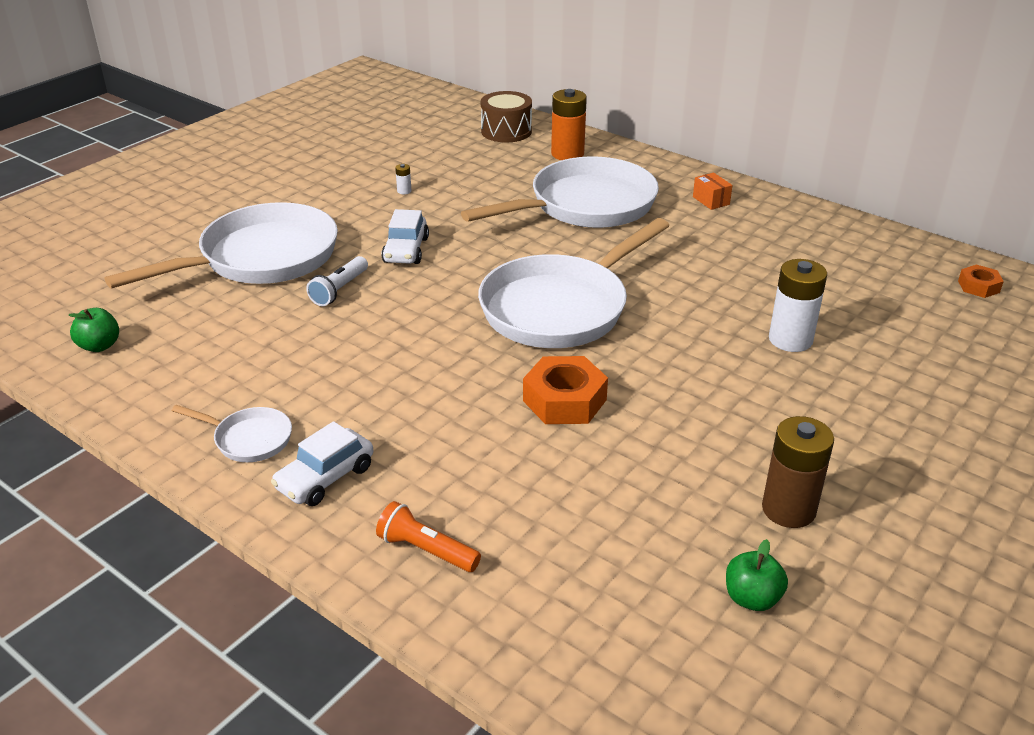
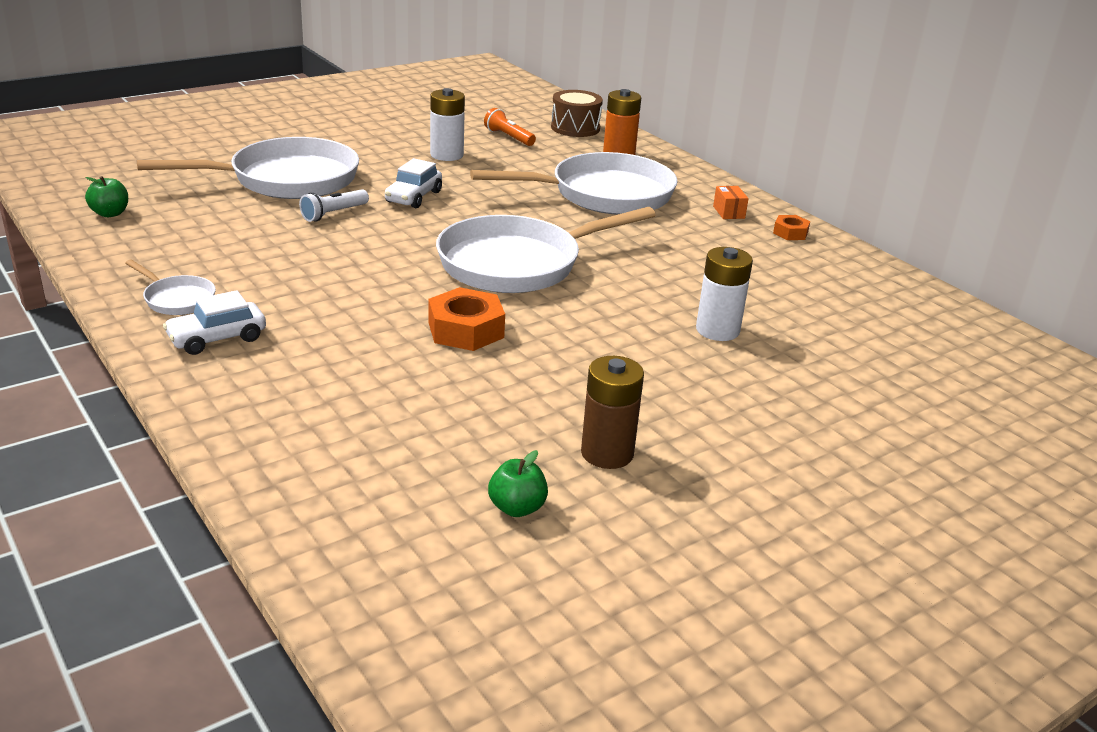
camera: 15 degrees right, 5 degrees down
orange flashlight [376,501,481,572] -> orange flashlight moved to [484,108,536,146]
white battery [395,164,411,194] -> white battery [430,88,465,161], size x2.45
orange nut [958,264,1004,298] -> orange nut moved to [773,215,810,240]

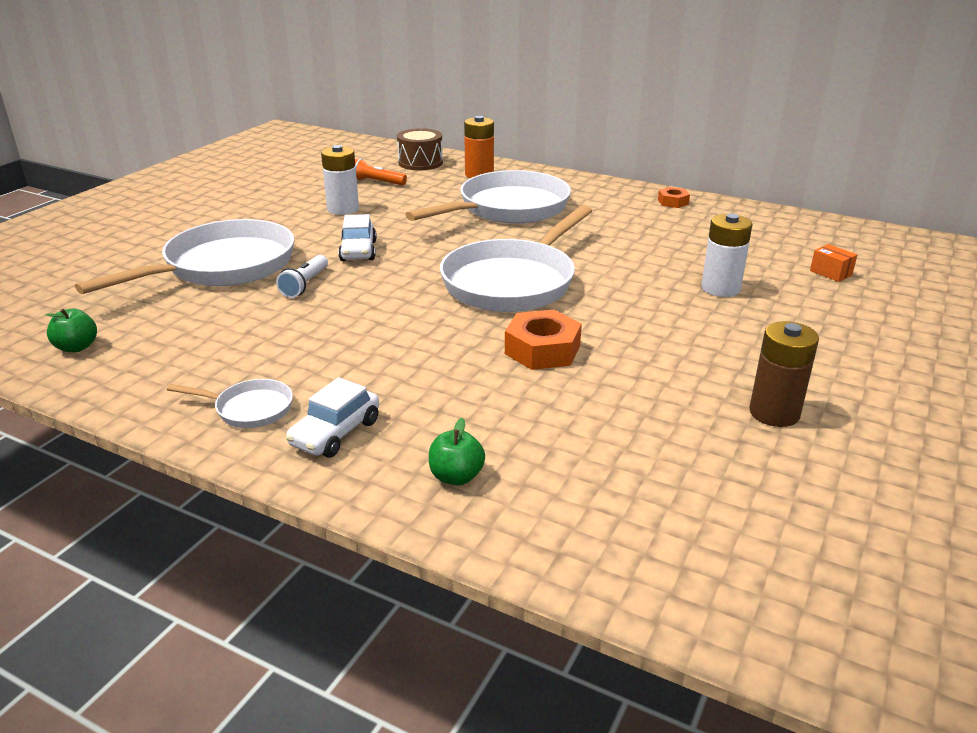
camera: 25 degrees left, 0 degrees up
green apple [488,450,548,517] -> green apple moved to [429,418,485,486]
orange box [713,186,749,219] -> orange box moved to [810,244,857,282]

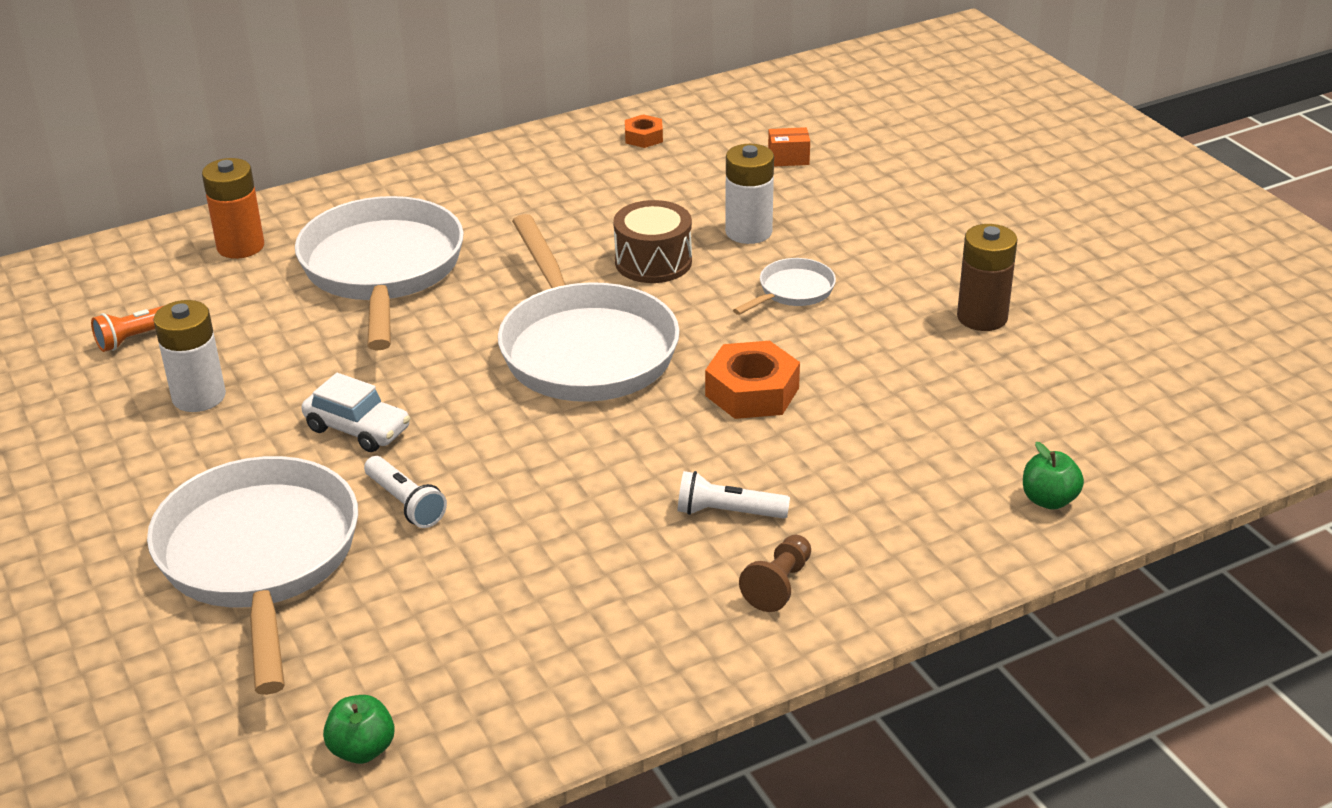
camera: 55 degrees left, 5 degrees up
white pan [167,379,293,428] -> white pan moved to [733,258,836,315]
white car [286,377,379,457] -> brown pawn [739,535,811,612]
brown drum [397,128,443,170] -> brown drum moved to [613,200,692,283]
green apple [429,418,485,486] -> green apple moved to [1023,442,1084,510]
orange nut [658,187,690,208] -> orange nut moved to [625,114,663,148]
none -> white flashlight [678,471,790,519]

